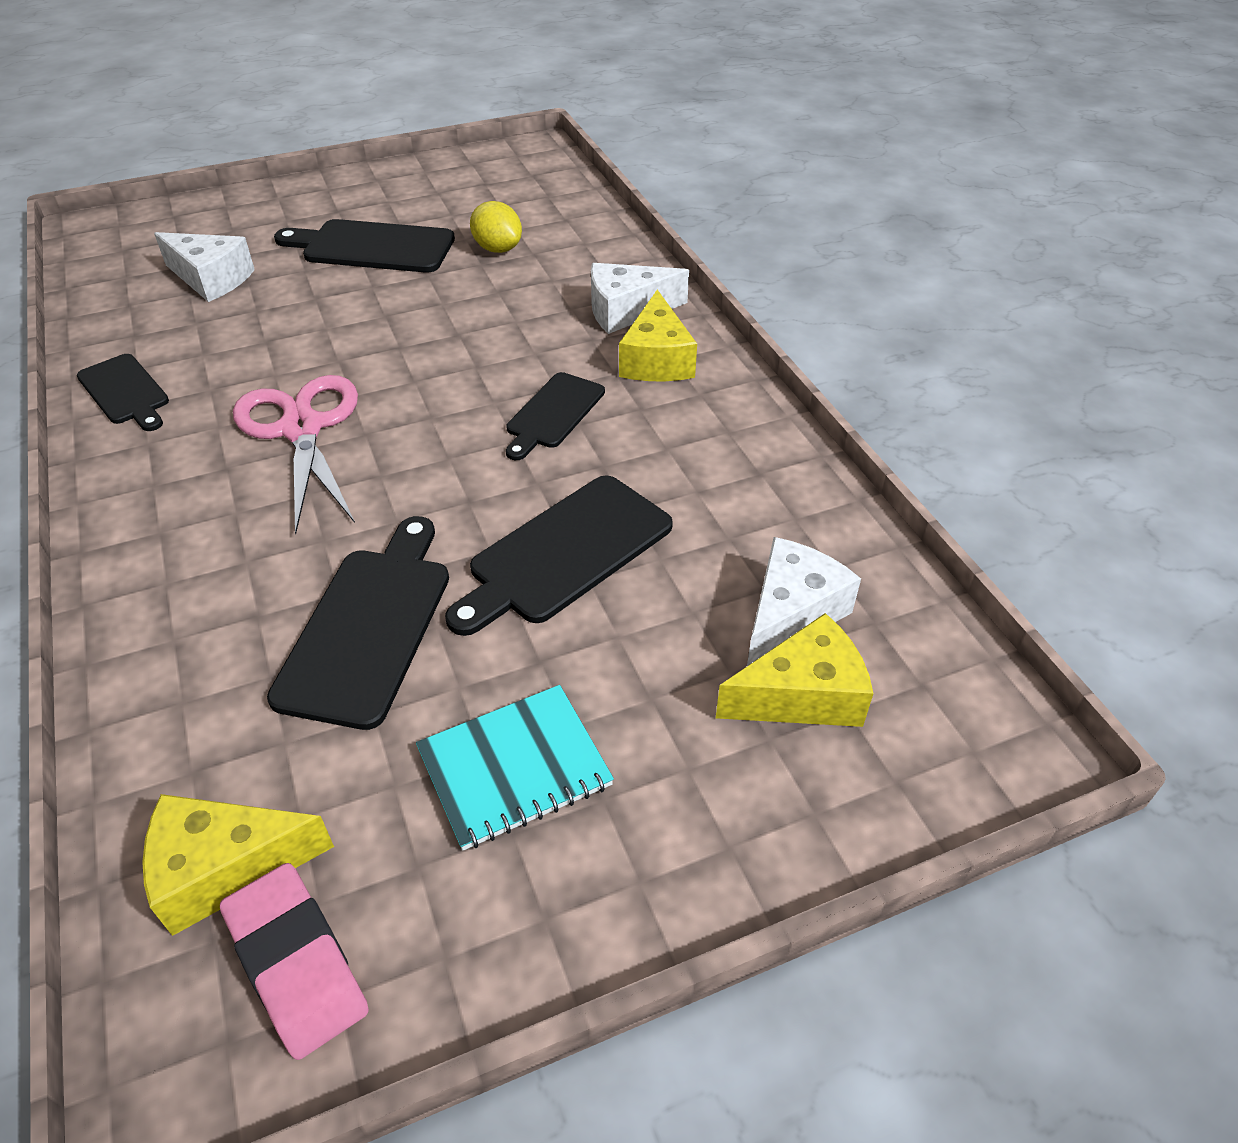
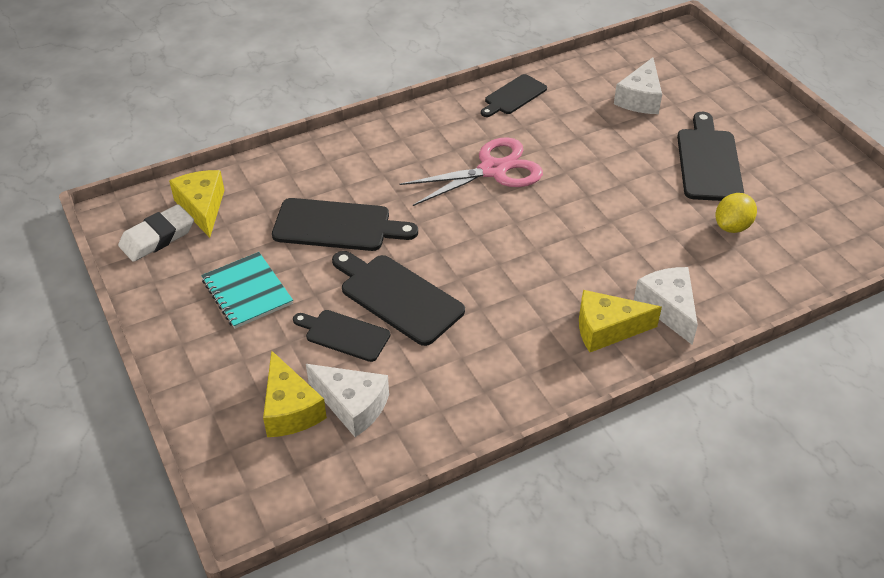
camera: 85 degrees right, 0 degrees up
pink eraser [220,863,369,1060] -> white eraser [118,204,194,262]
black cutting board [506,372,605,460] -> black cutting board moved to [293,310,390,362]

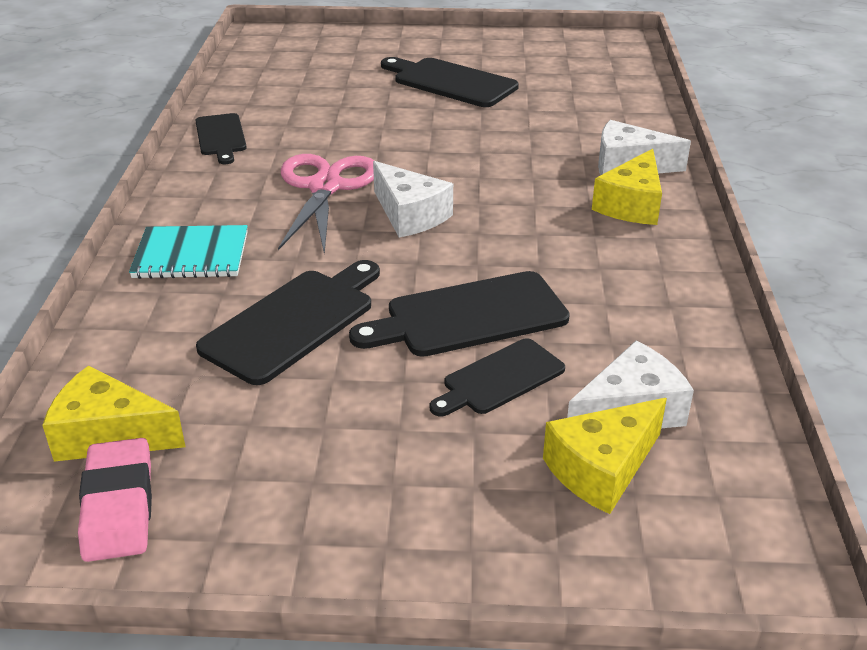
camera: 60 degrees left, 10 degrees down
white eraser [118,204,194,262] -> pink eraser [78,438,152,562]
turquoise notebook [201,252,293,329] -> turquoise notebook moved to [129,225,248,279]
yellow cheese [263,350,327,437] -> yellow cheese turned 135 degrees clockwise [543,398,667,514]
white cheese [614,57,662,114] -> white cheese moved to [373,161,453,238]
yellow lemon [715,193,757,233] -> none

